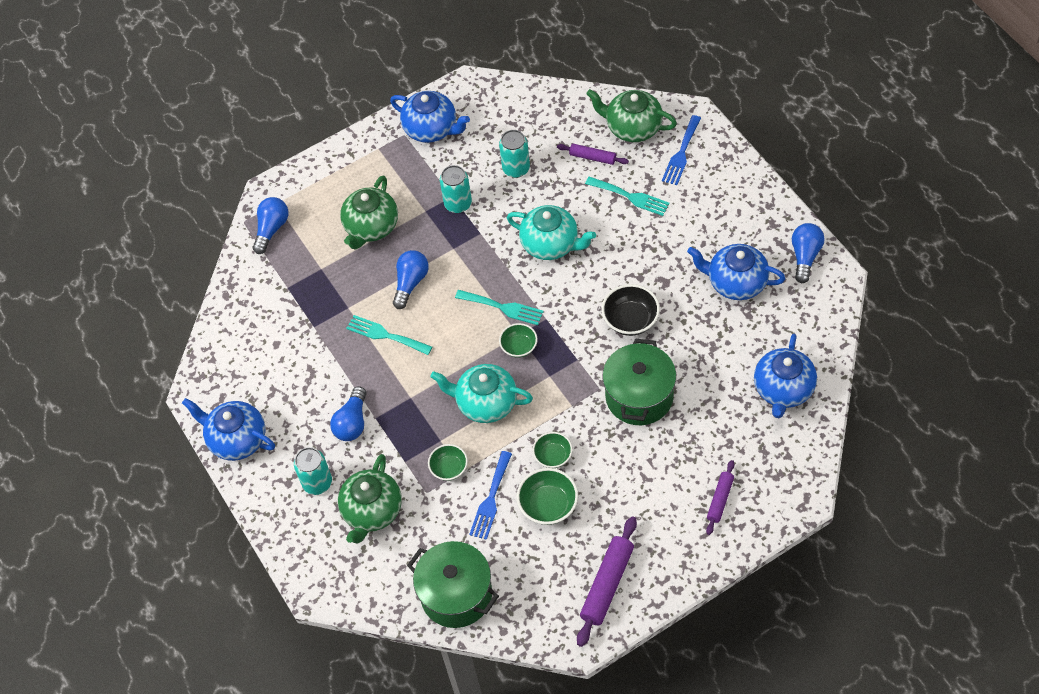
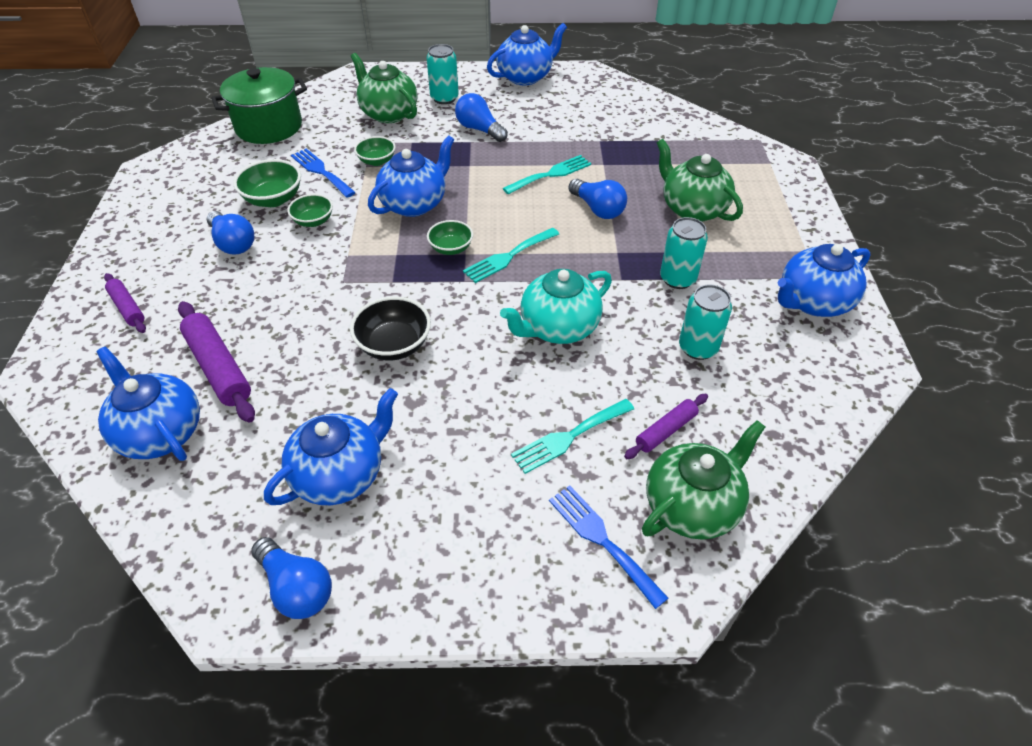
camera: 115 degrees right, 10 degrees down
blue light bulb [253,197,288,254] -> blue light bulb moved to [206,211,254,254]
turquoise teapot [430,364,533,423] -> blue teapot [368,135,454,217]
purple rolling pin [577,516,637,647] -> purple rolling pin moved to [178,301,255,423]
green pot [602,338,676,425] -> none

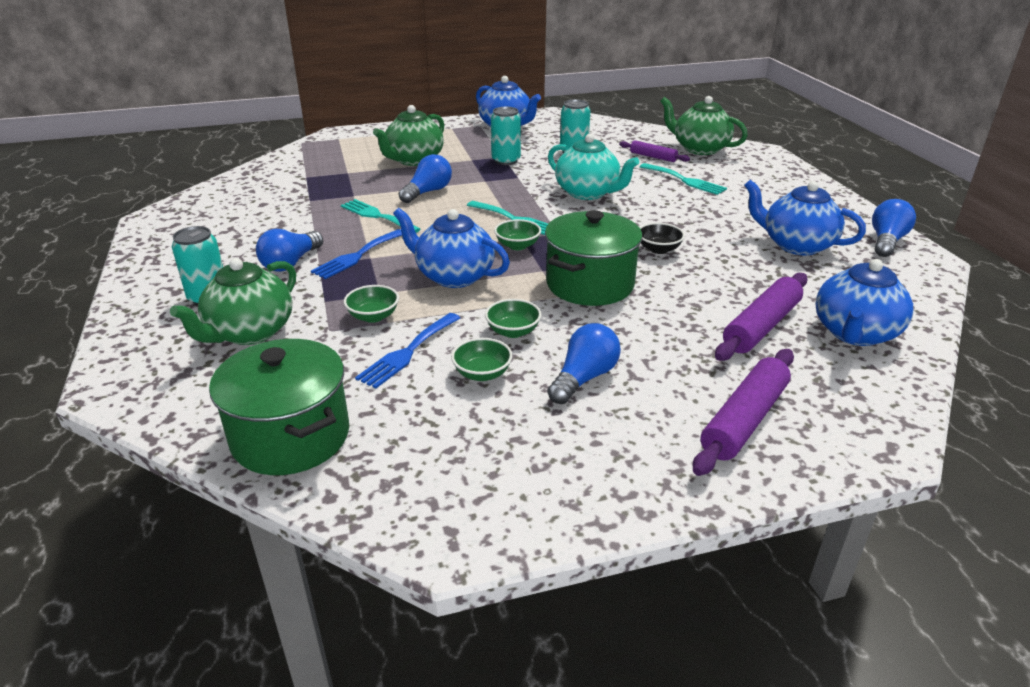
camera: 105 degrees left, 15 degrees down
purple rolling pin [104,273,146,333] -> purple rolling pin [693,349,794,476], size x1.69
green bowl [233,159,301,207] -> green bowl [451,338,513,381], size x0.66
black bowl [350,296,431,361] -> black bowl [639,223,685,254], size x0.66
blue teapot [487,23,567,85] -> none
blue fork [549,486,668,609] -> blue fork moved to [311,229,402,279]
none -> green pot [545,210,642,306]

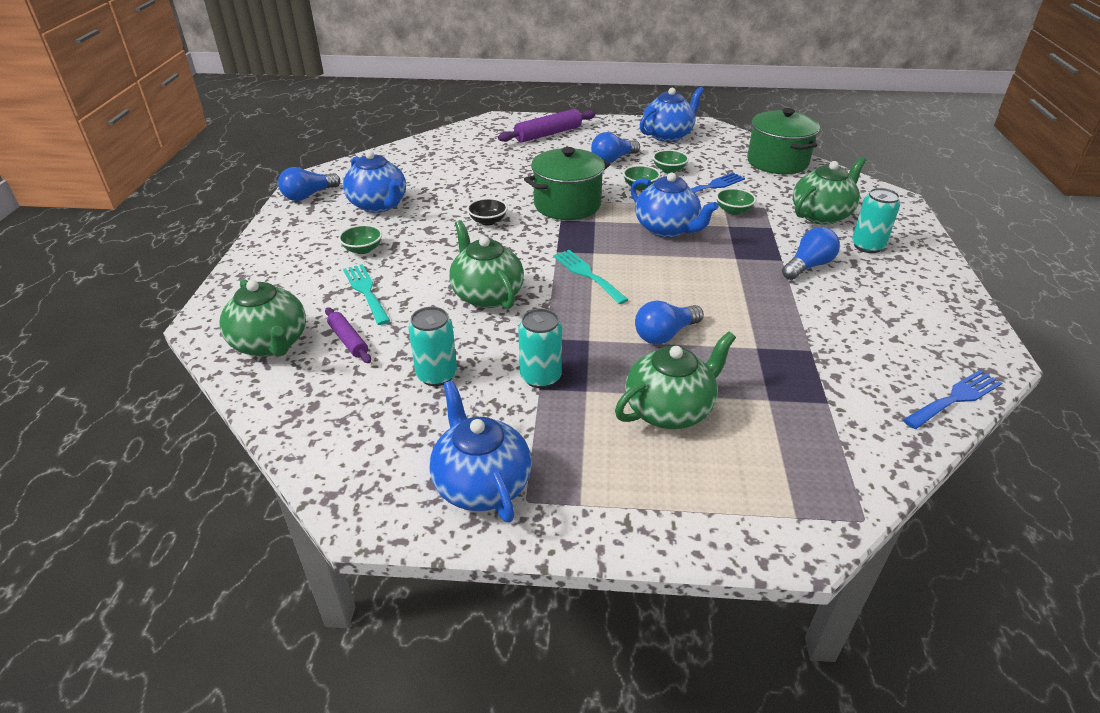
camera: 160 degrees left, 5 degrees up
blue fork [311,229,402,279] -> blue fork moved to [903,370,1002,429]
turquoise fork [341,199,421,233] -> none
green bowl [494,219,541,250] -> green bowl moved to [338,225,382,254]
turquoise teapot [548,134,639,200] -> green teapot [449,220,524,309]
purple rolling pin [715,273,808,361] -> none
blue teapot [816,259,913,346] -> blue teapot moved to [640,87,704,142]

